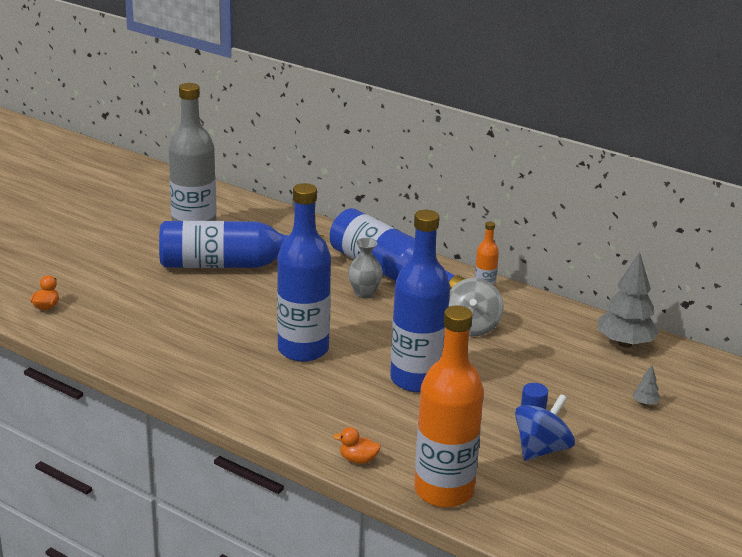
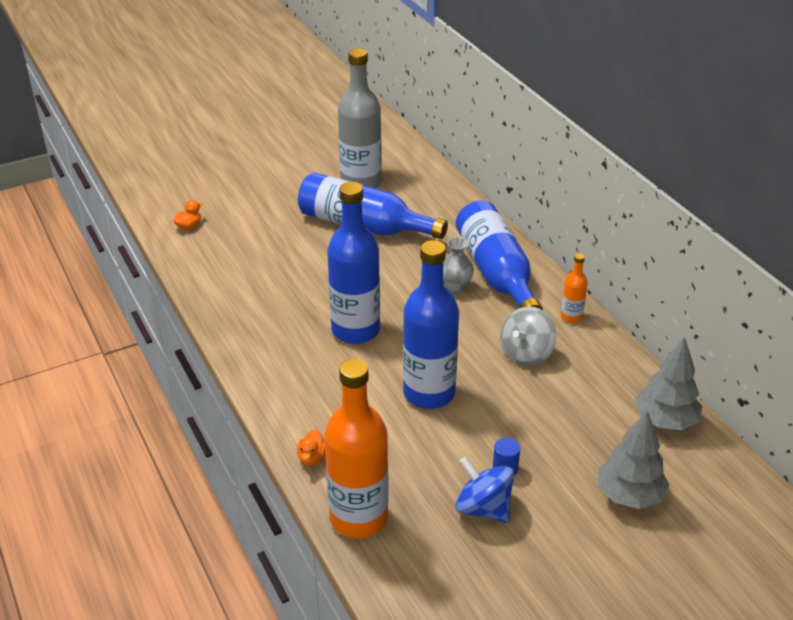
camera: 30 degrees right, 10 degrees up
orange duck [333,427,381,464] -> orange duck turned 120 degrees counterclockwise [297,430,325,466]
blue spinning top [515,394,575,461] -> blue spinning top turned 120 degrees counterclockwise [455,457,514,523]
grey tree [633,365,661,405] -> grey tree [598,410,669,509], size x2.38

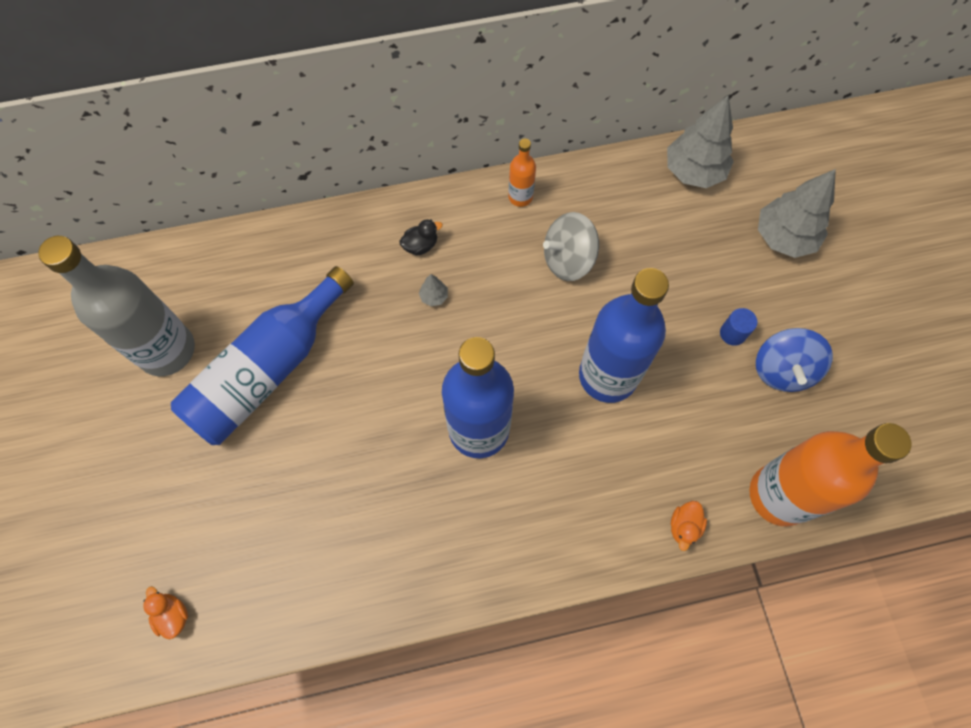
camera: 75 degrees left, 30 degrees up
orange duck [297,430,325,466] -> orange duck turned 90 degrees clockwise [671,501,707,551]
grey vase [443,237,474,294] -> grey tree [419,274,448,306]
blue spinning top [455,457,514,523] -> blue spinning top turned 45 degrees counterclockwise [756,328,833,392]
blue bottle [456,200,543,310] -> black duck [399,219,443,256]
grey spinning top [500,307,556,366] -> grey spinning top turned 105 degrees clockwise [543,212,599,281]

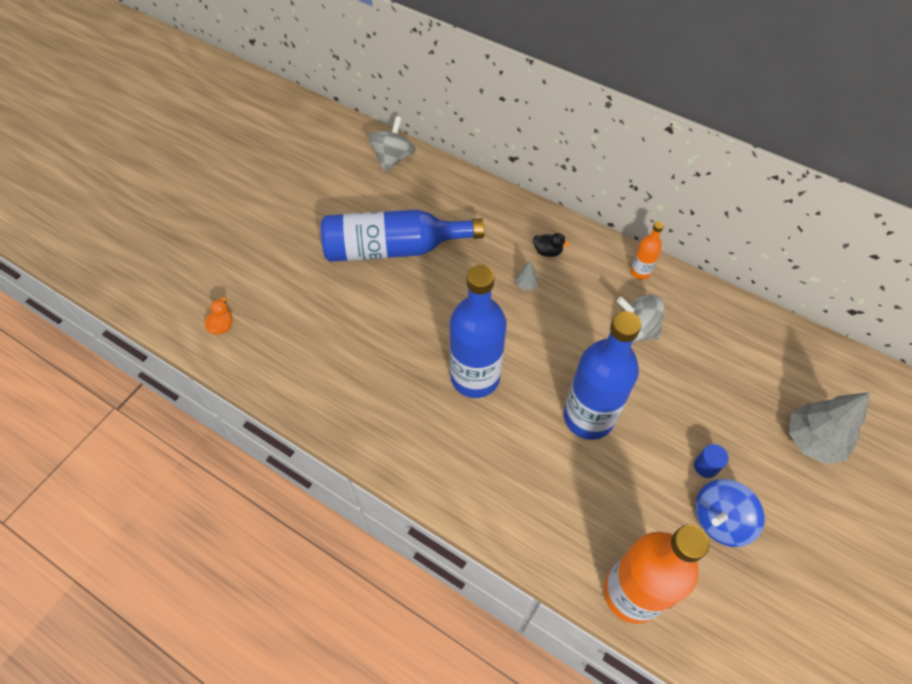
camera: 45 degrees right, 10 degrees down
grey bottle [38,236,195,376] -> none
grey tree [667,95,734,188] -> none
orange duck [671,501,707,551] -> none
none -> grey spinning top [368,116,416,172]

